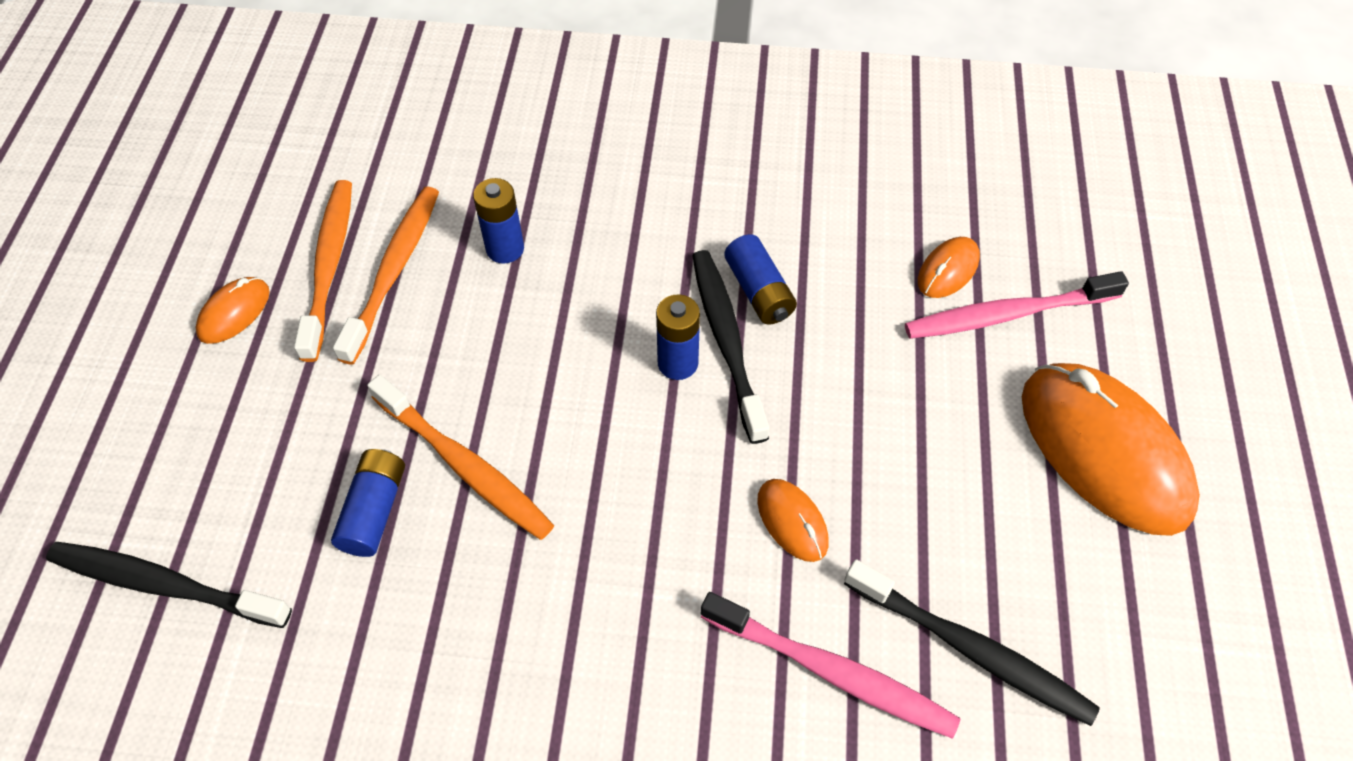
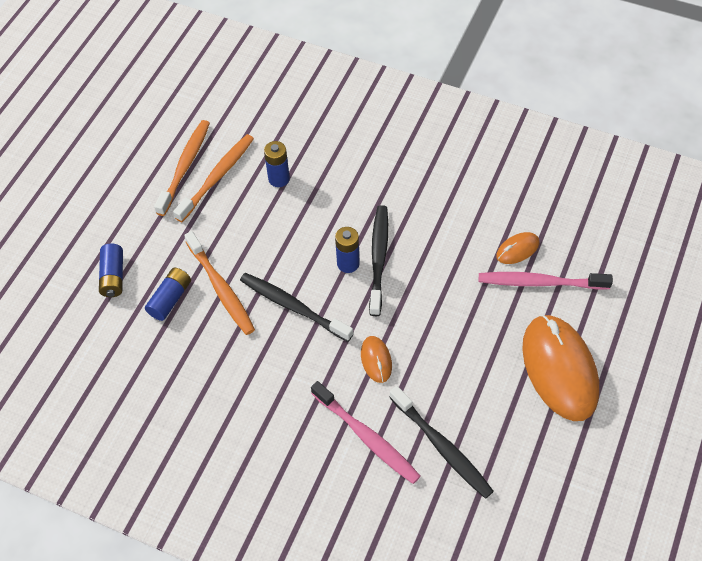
camera: 20 degrees right, 0 degrees up
black toothbrush [46,542,292,628] -> black toothbrush moved to [240,273,353,342]
orange mouse [195,277,270,344] -> none
blue battery [724,234,797,324] -> blue battery moved to [99,243,123,297]

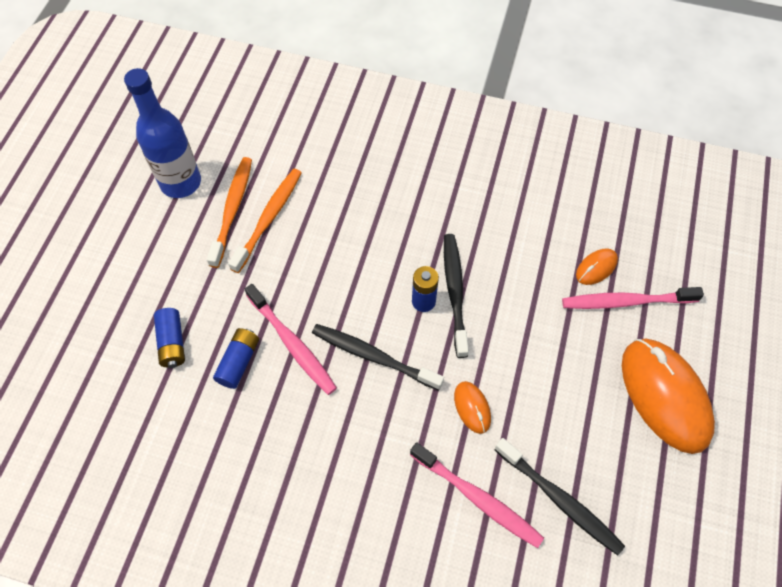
camera: 10 degrees left, 5 degrees up
orange toothbrush [184,231,255,335] -> pink toothbrush [245,284,337,395]
blue battery [264,141,290,187] -> none
none -> blue bottle [124,68,201,198]

